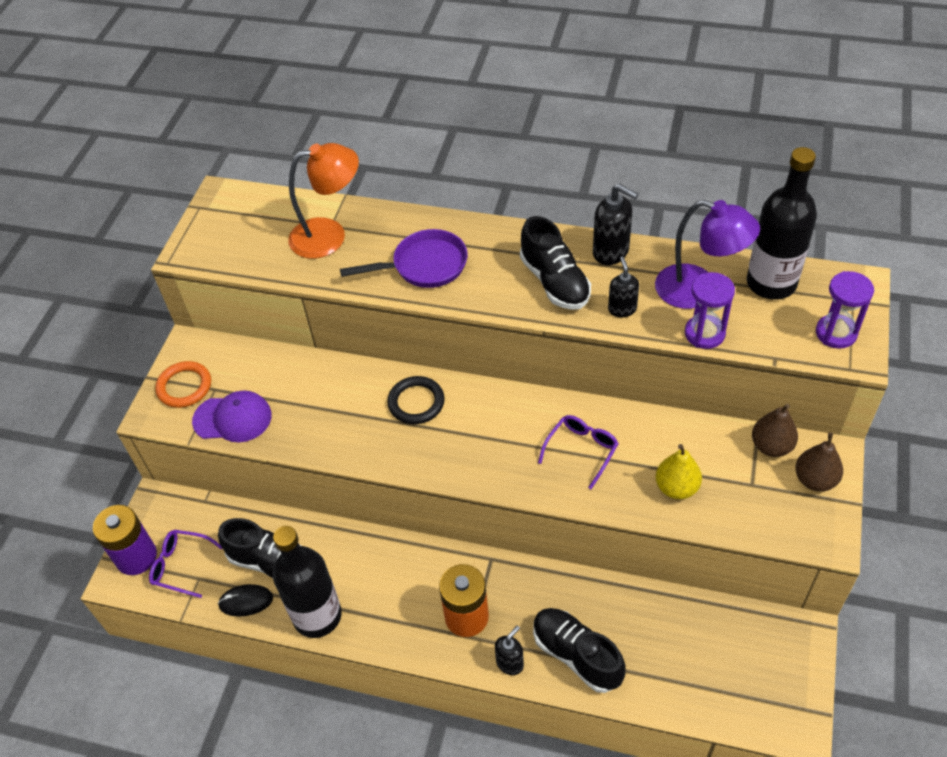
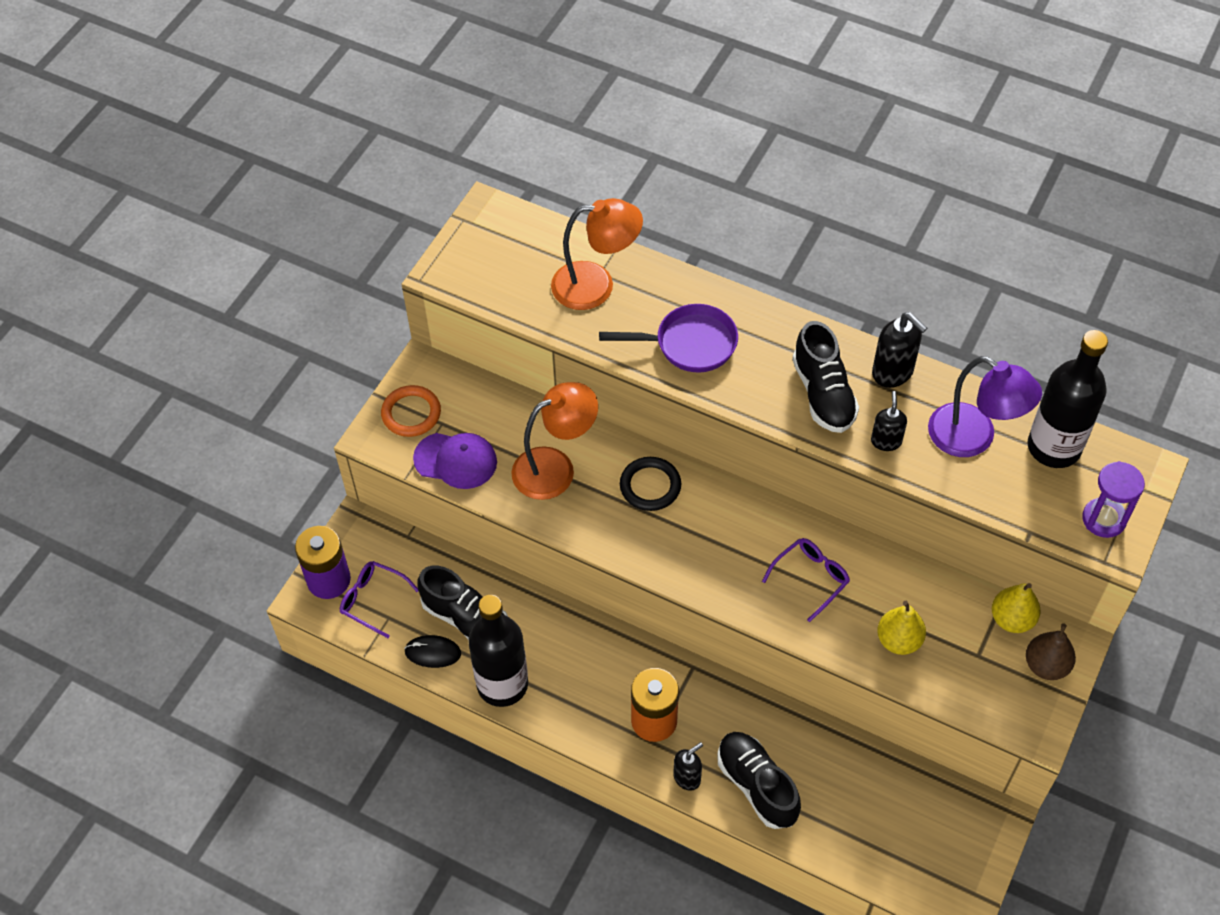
camera: 10 degrees right, 5 degrees up
purple hourglass [685,272,735,349] -> none
brown pear [752,404,798,457] -> yellow pear [992,583,1041,633]
none -> orange lamp [511,382,598,500]

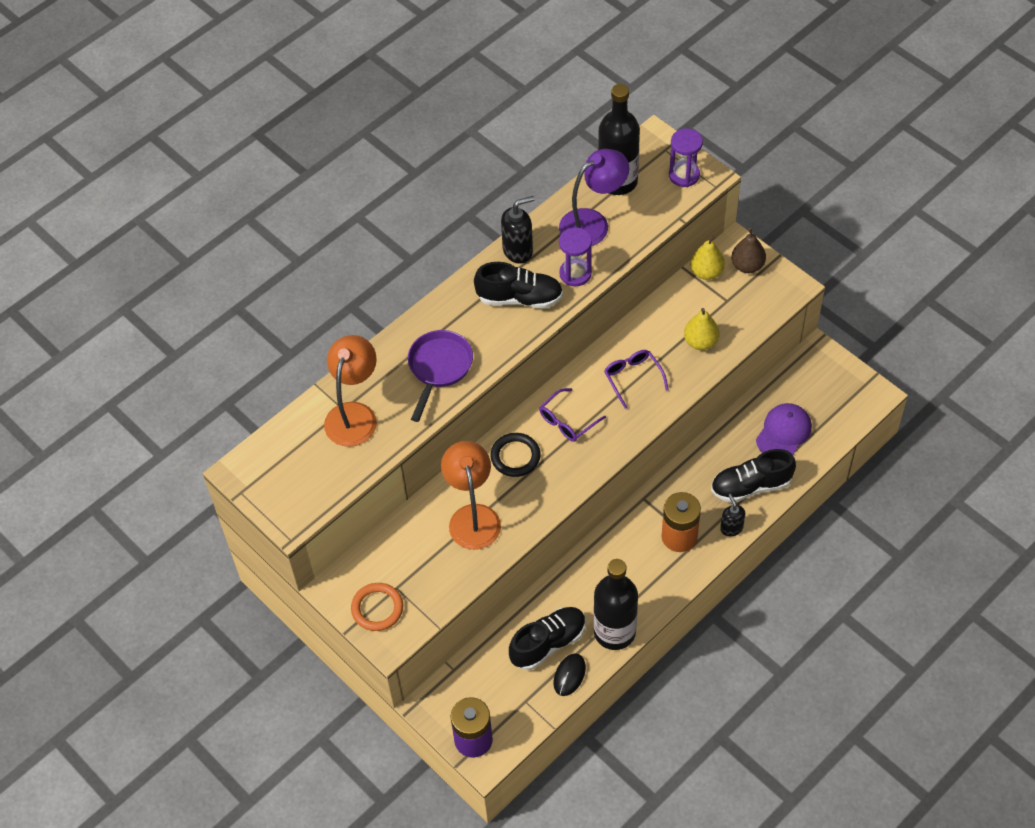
camera: 70 degrees left, 0 degrees up
purple glasses [340,561,418,638] -> purple glasses moved to [539,388,606,442]
purple cap [413,433,497,489] -> purple cap moved to [756,403,812,455]
black soap dispenser [871,391,907,451] -> purple hourglass [559,227,592,286]

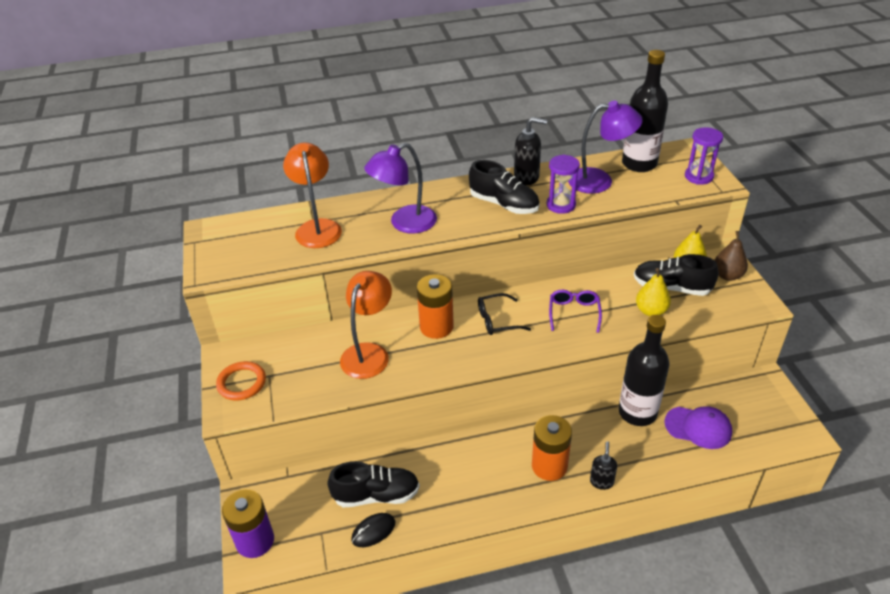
camera: 30 degrees right, 15 degrees down
orange lamp [324,335,377,447] -> orange lamp turned 60 degrees counterclockwise [283,142,342,248]
purple pan [408,330,473,422] -> purple lamp [364,143,437,234]
black ring [491,433,541,477] -> orange battery [417,274,454,339]
purple glasses [539,388,606,442] -> black glasses [478,293,531,335]
black bottle [593,559,638,650] -> black bottle moved to [618,315,670,426]
black shoe [711,449,796,503] -> black shoe moved to [634,254,719,296]
purple cap [756,403,812,455] -> purple cap turned 45 degrees clockwise [665,406,732,449]

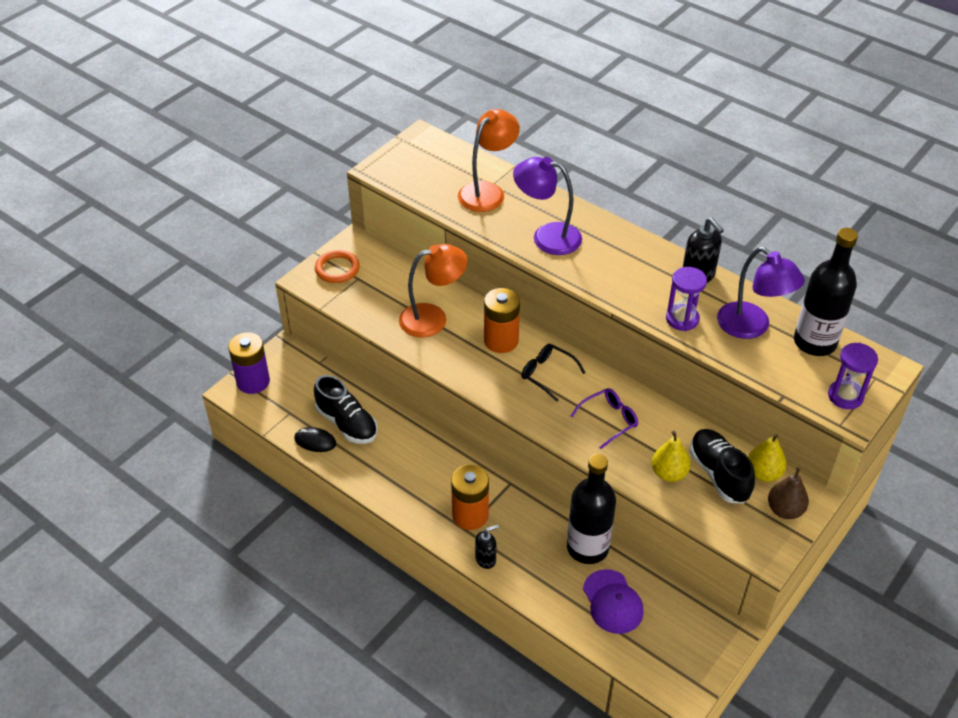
camera: 50 degrees right, 5 degrees up
black shoe [469,160,540,214] -> none

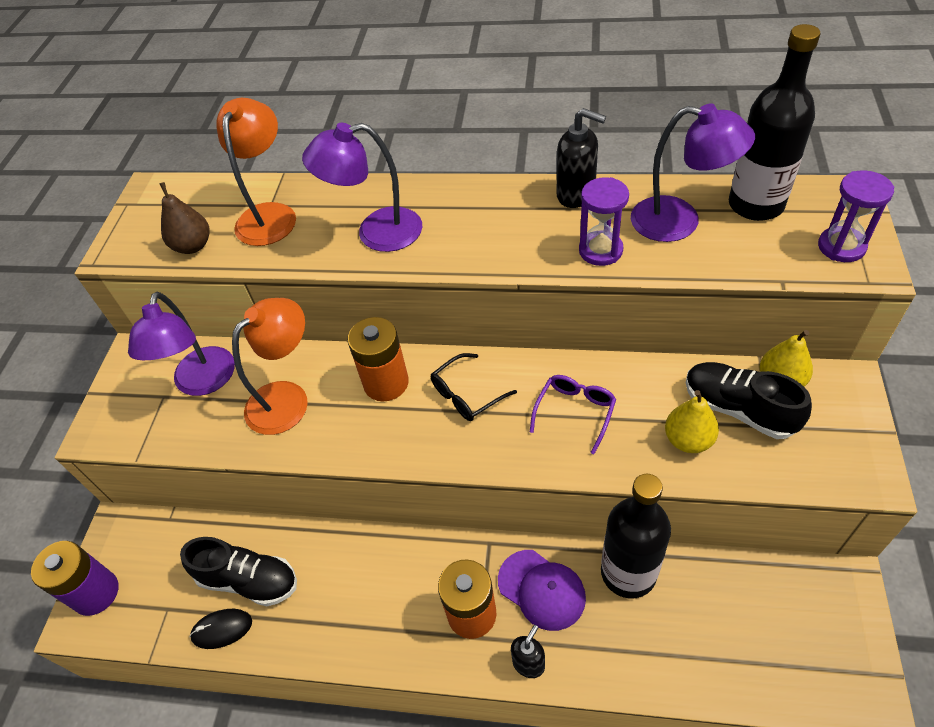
camera: 25 degrees left, 5 degrees up
orange ring [315,250,360,283] -> none
black glasses [522,344,586,402] -> black glasses turned 45 degrees counterclockwise [431,353,517,421]
purple cap [583,569,644,634] -> purple cap moved to [498,550,586,631]
brown pear [768,466,809,519] -> brown pear moved to [160,182,210,254]
none -> purple lamp [128,292,235,396]

